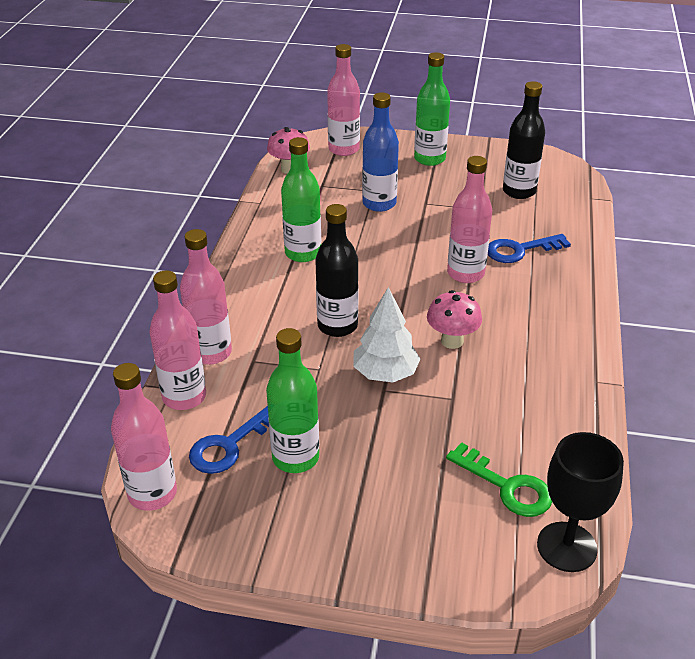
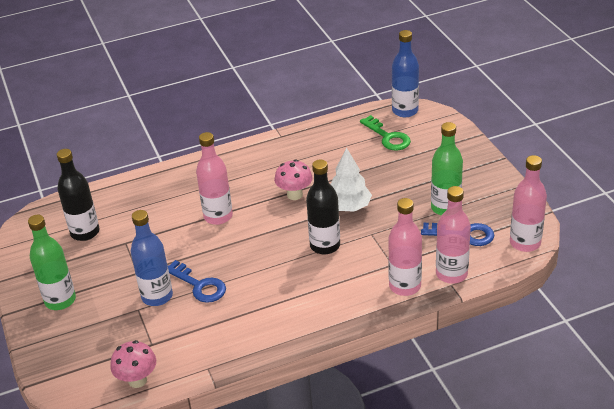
camera: 120 degrees left, 0 degrees up
green bottle [281,137,321,262] -> none
pink bottle [327,44,360,156] -> none
green key [446,442,552,517] -> green key turned 135 degrees clockwise [360,115,411,151]
blue key [488,234,571,263] -> blue key moved to [168,260,226,303]
black goblet [537,432,624,572] -> blue bottle [392,30,419,117]

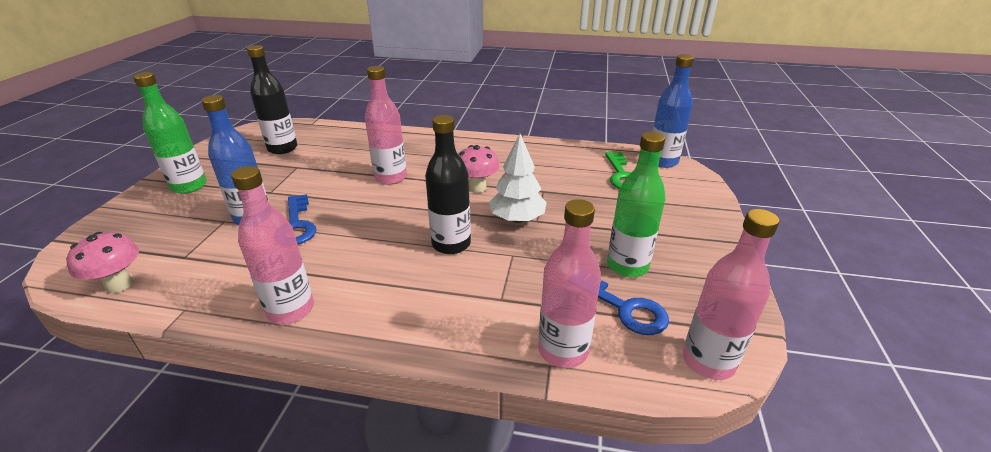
camera: 30 degrees right, 5 degrees down
pink bottle [388,198,422,296] -> pink bottle moved to [231,166,314,324]

